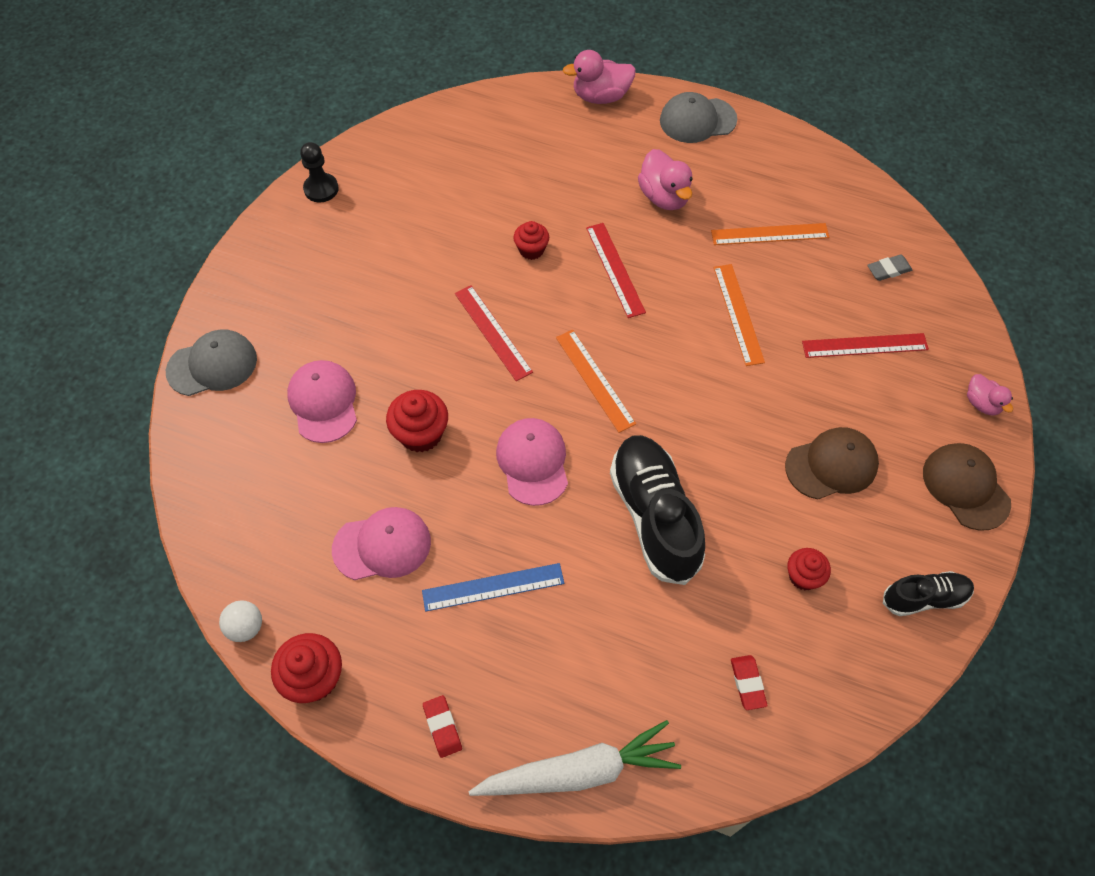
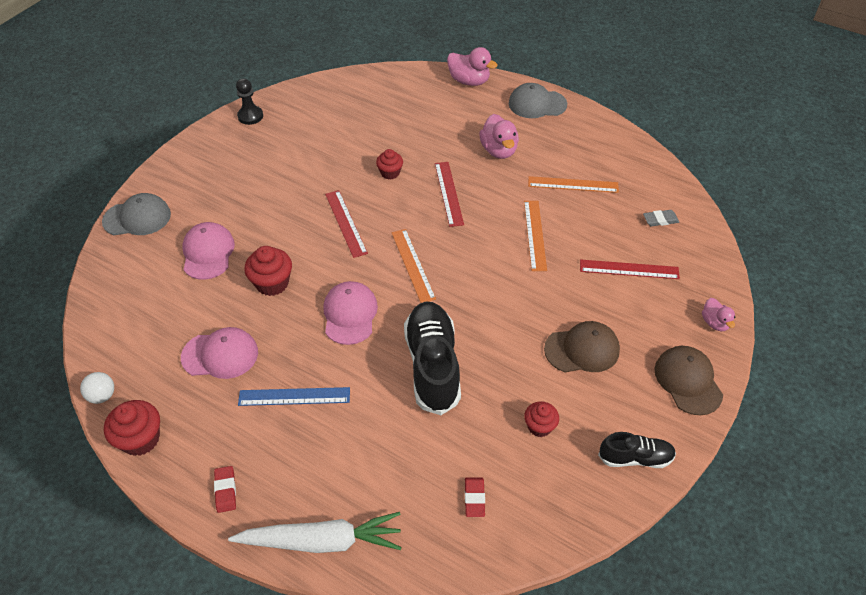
camera: 10 degrees right, 10 degrees down
pink duck [563,50,636,104] -> pink duck turned 150 degrees counterclockwise [447,47,497,86]

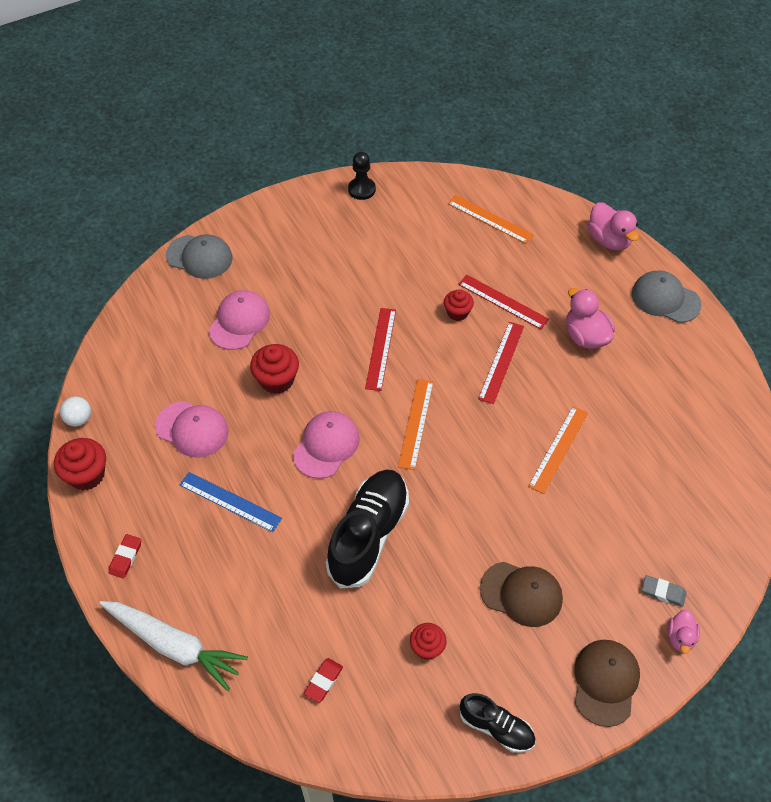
camera: 30 degrees right, 5 degrees up
pink duck [479,114,519,159] -> pink duck turned 135 degrees clockwise [566,288,615,349]
orange ruler [528,176,619,193] -> orange ruler moved to [448,195,534,244]
red ruler [580,259,680,279] -> red ruler moved to [458,275,549,329]
grey eraser [643,210,679,226] -> grey eraser moved to [642,575,687,607]

